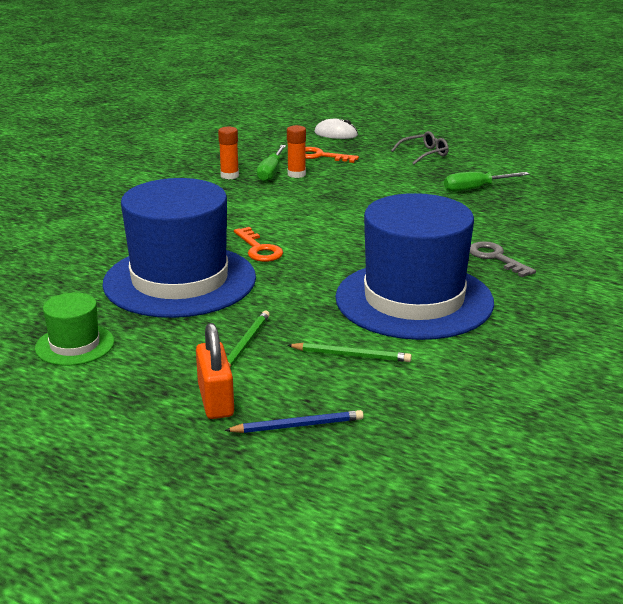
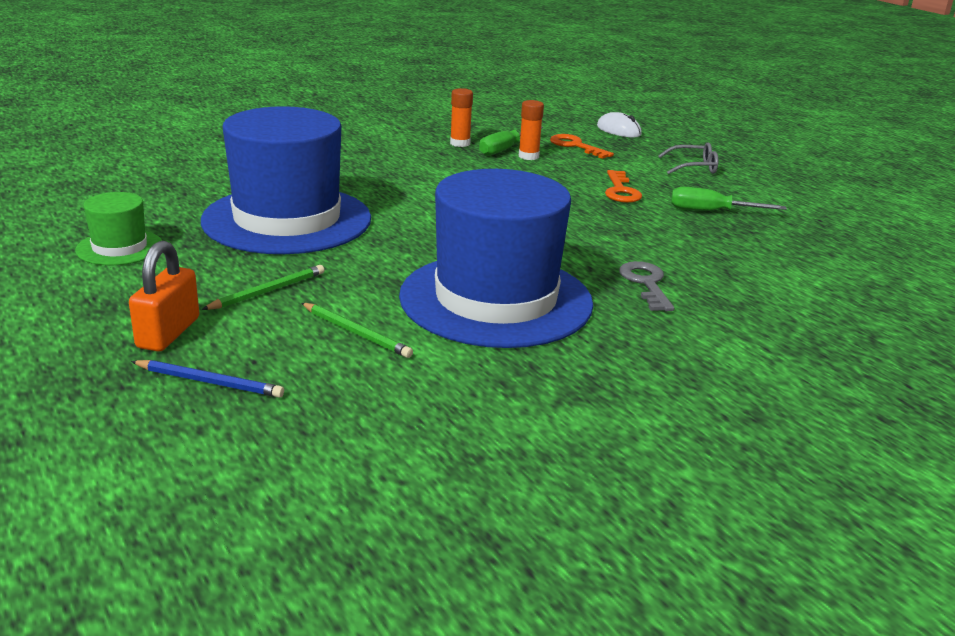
camera: 25 degrees right, 0 degrees up
orange key [234,227,283,262] -> orange key moved to [605,170,642,203]

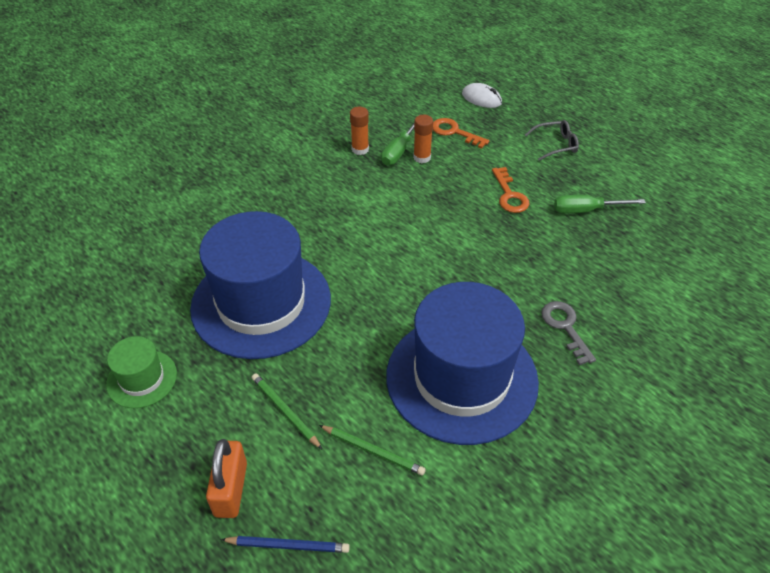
camera: 10 degrees left, 20 degrees up
green pencil [202,265,324,310] -> green pencil turned 75 degrees counterclockwise [252,373,322,449]

